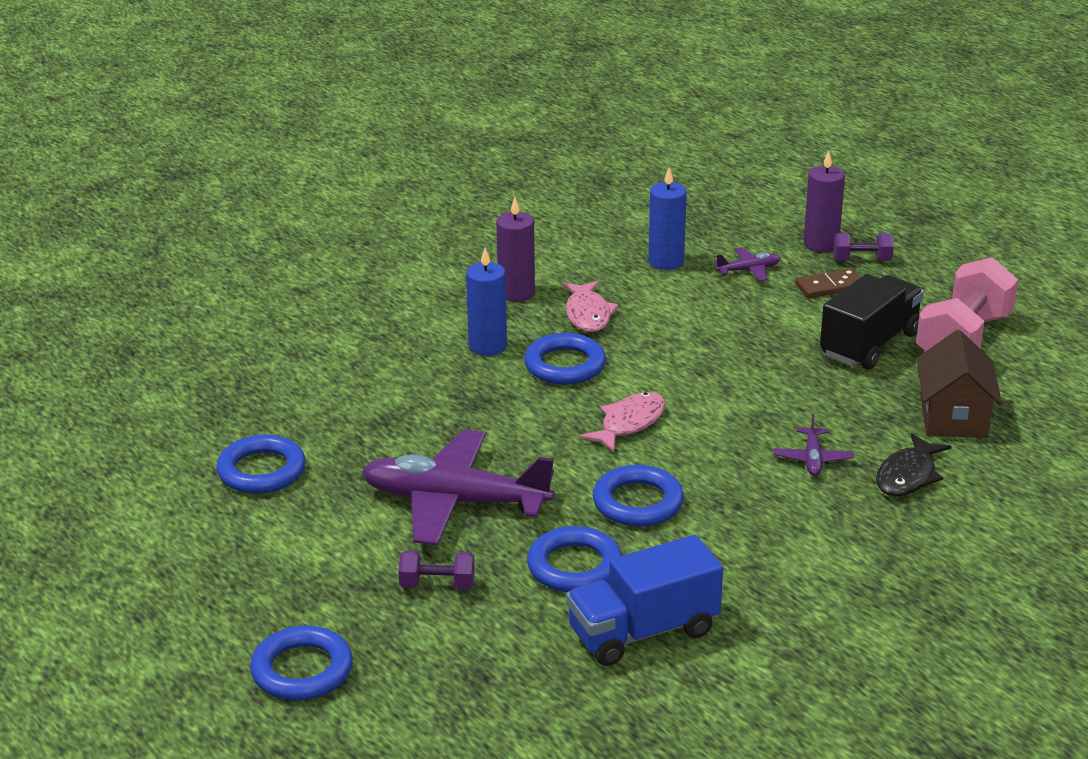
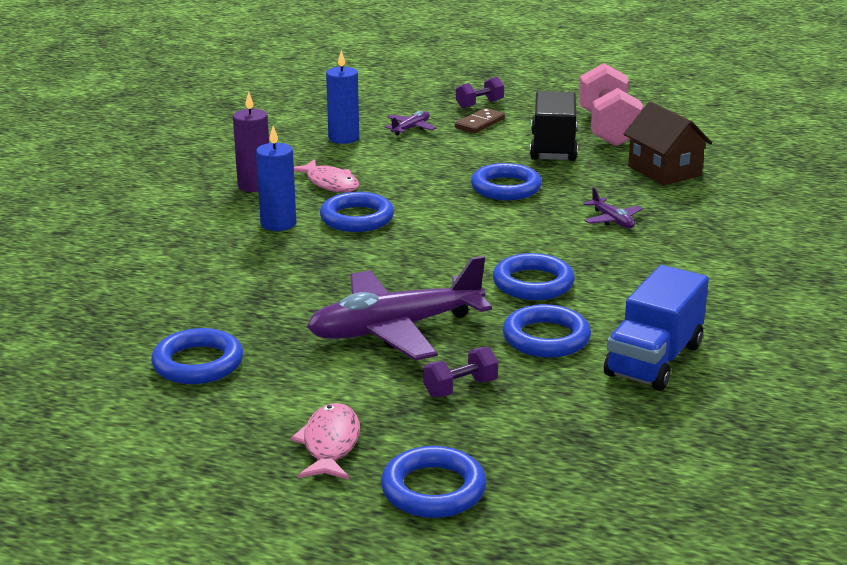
camera: 35 degrees left, 5 degrees down
pink fish [580,392,666,452] -> pink fish moved to [291,403,360,479]
purple candle [804,151,845,252] -> none
black fish [876,433,952,496] -> none
none -> blue ring [471,163,542,200]

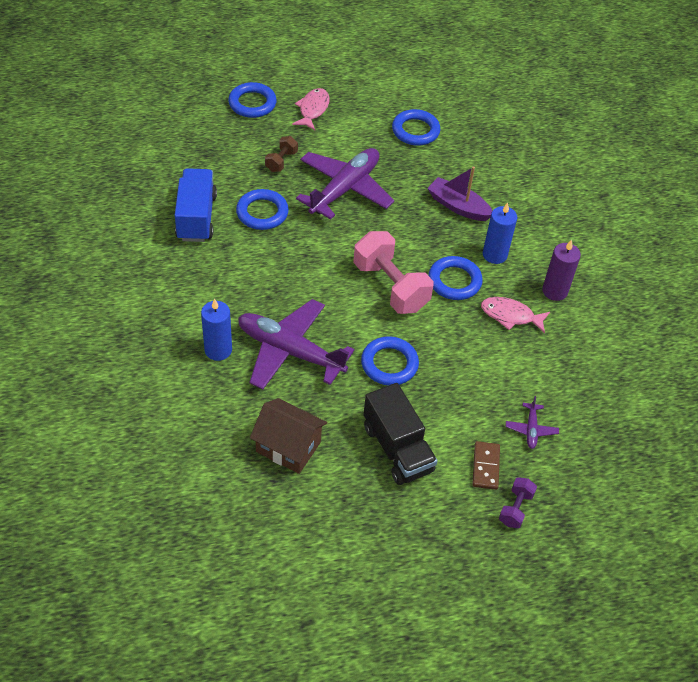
camera: 145 degrees right, 25 degrees up
pink fish [291,403,360,479] -> pink fish turned 135 degrees counterclockwise [292,88,330,130]
blue candle [326,50,359,144] -> blue candle moved to [201,299,232,361]
purple dumbbell [423,347,498,397] -> brown dumbbell [265,136,298,172]
blue ring [493,253,575,300] -> none
pink dumbbell [579,63,644,146] -> pink dumbbell moved to [353,231,434,314]
purple plane [583,187,643,228] -> purple plane [238,299,354,390], size x2.36
none -> purple boat [427,166,492,221]

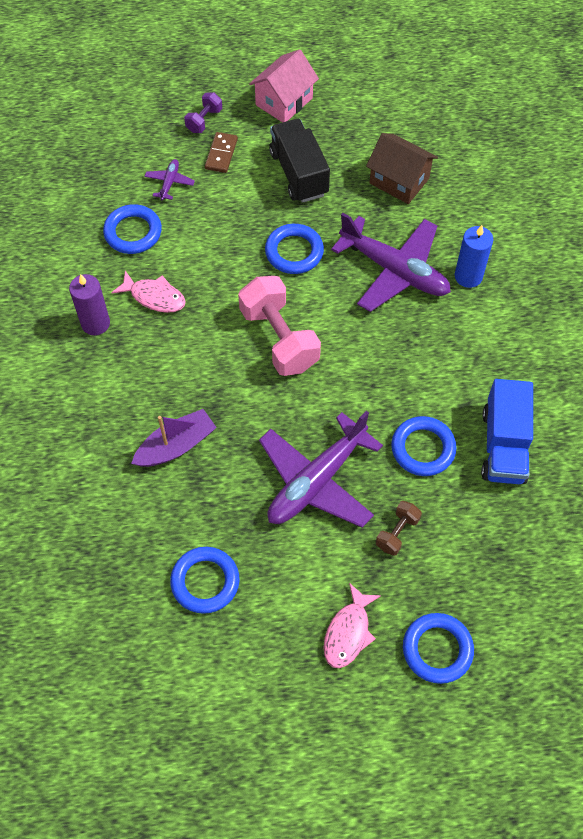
camera: 170 degrees left, 10 degrees up
purple boat [427,166,492,221] -> purple boat turned 75 degrees counterclockwise [131,409,217,467]
blue ring [428,256,483,300] -> blue ring moved to [103,204,162,254]
blue candle [483,202,517,264] -> none
none -> pink house [249,49,319,123]

